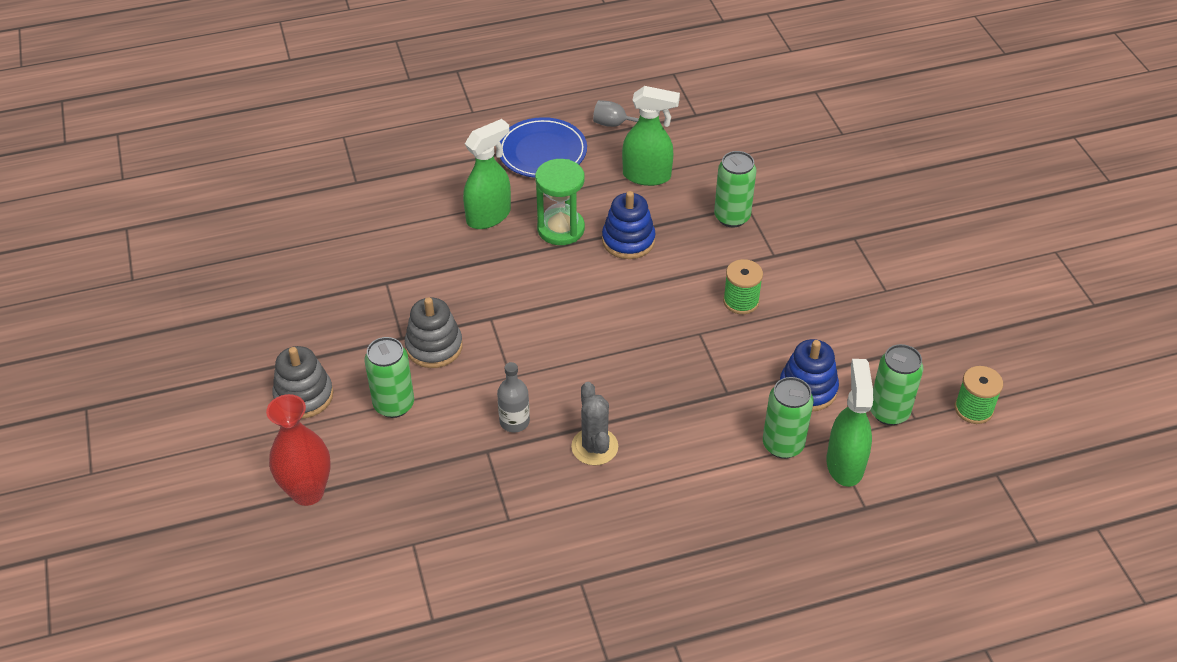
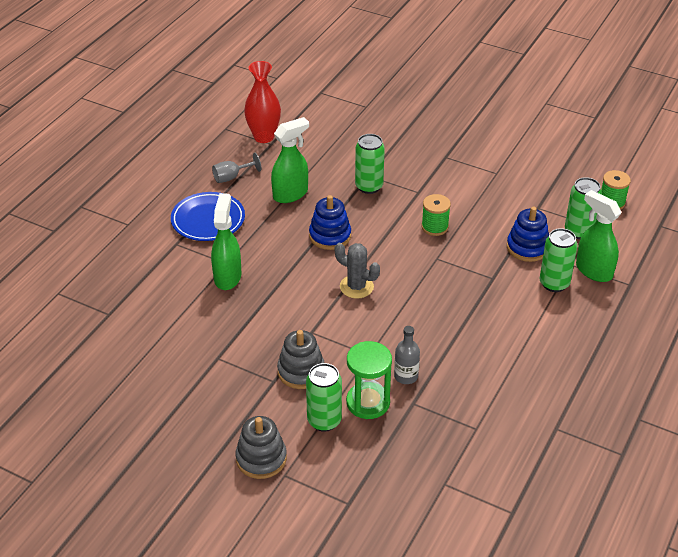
camera: 45 degrees left, 5 degrees down
red vase [266,394,331,506] -> red vase moved to [244,61,281,143]
green hourglass [535,159,585,245] -> green hourglass moved to [346,341,392,419]
grey cactus [571,382,618,465] -> grey cactus moved to [335,243,380,299]

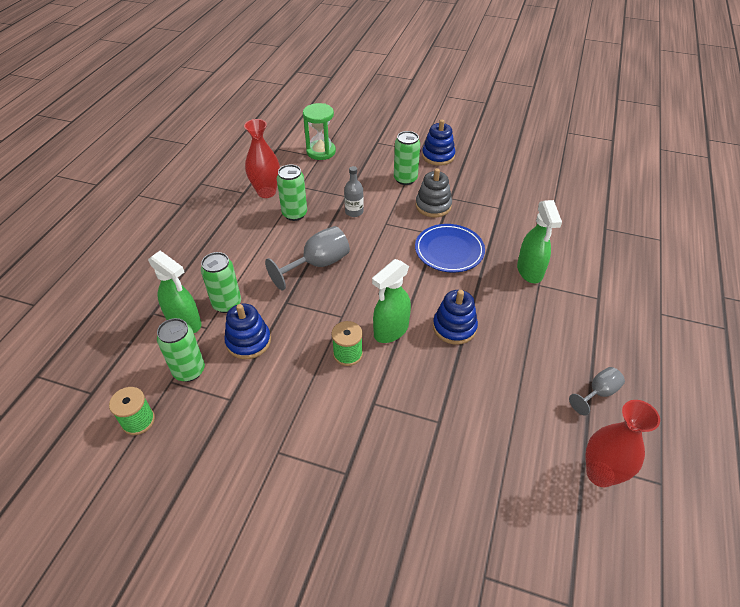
camera: 170 degrees right, 5 degrees up
blue plate [171,192,245,241] -> blue plate moved to [415,224,485,273]
grey stacking toy [235,416,287,479] -> blue stacking toy [422,119,455,166]
green spray bottle [271,117,309,203] -> green spray bottle moved to [372,259,411,343]
grey cactus [335,243,380,299] -> none
green hourglass [346,341,392,419] -> green hourglass moved to [303,103,336,160]
green can [355,134,385,194] -> green can moved to [277,165,307,221]
none -> red vase [244,119,280,198]
none -> grey goblet [265,226,350,290]

